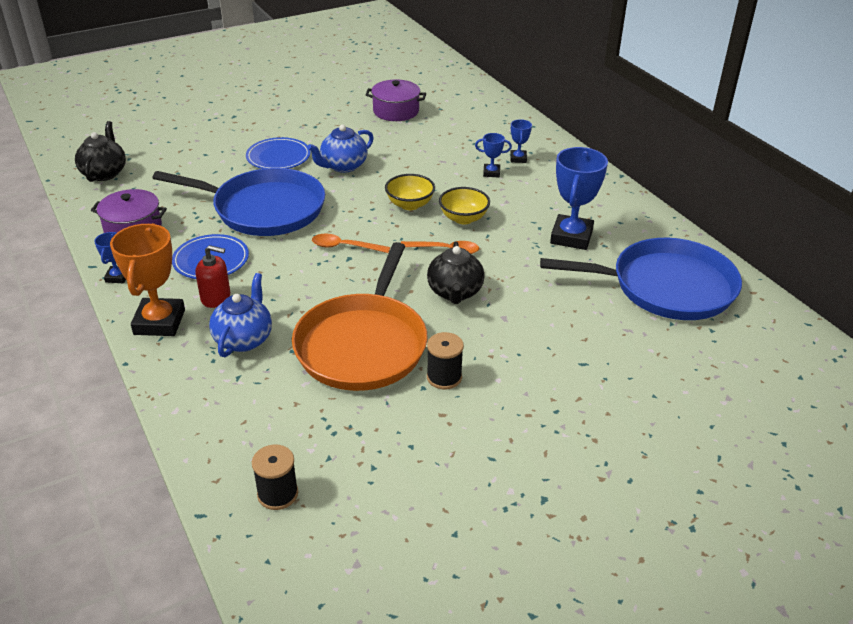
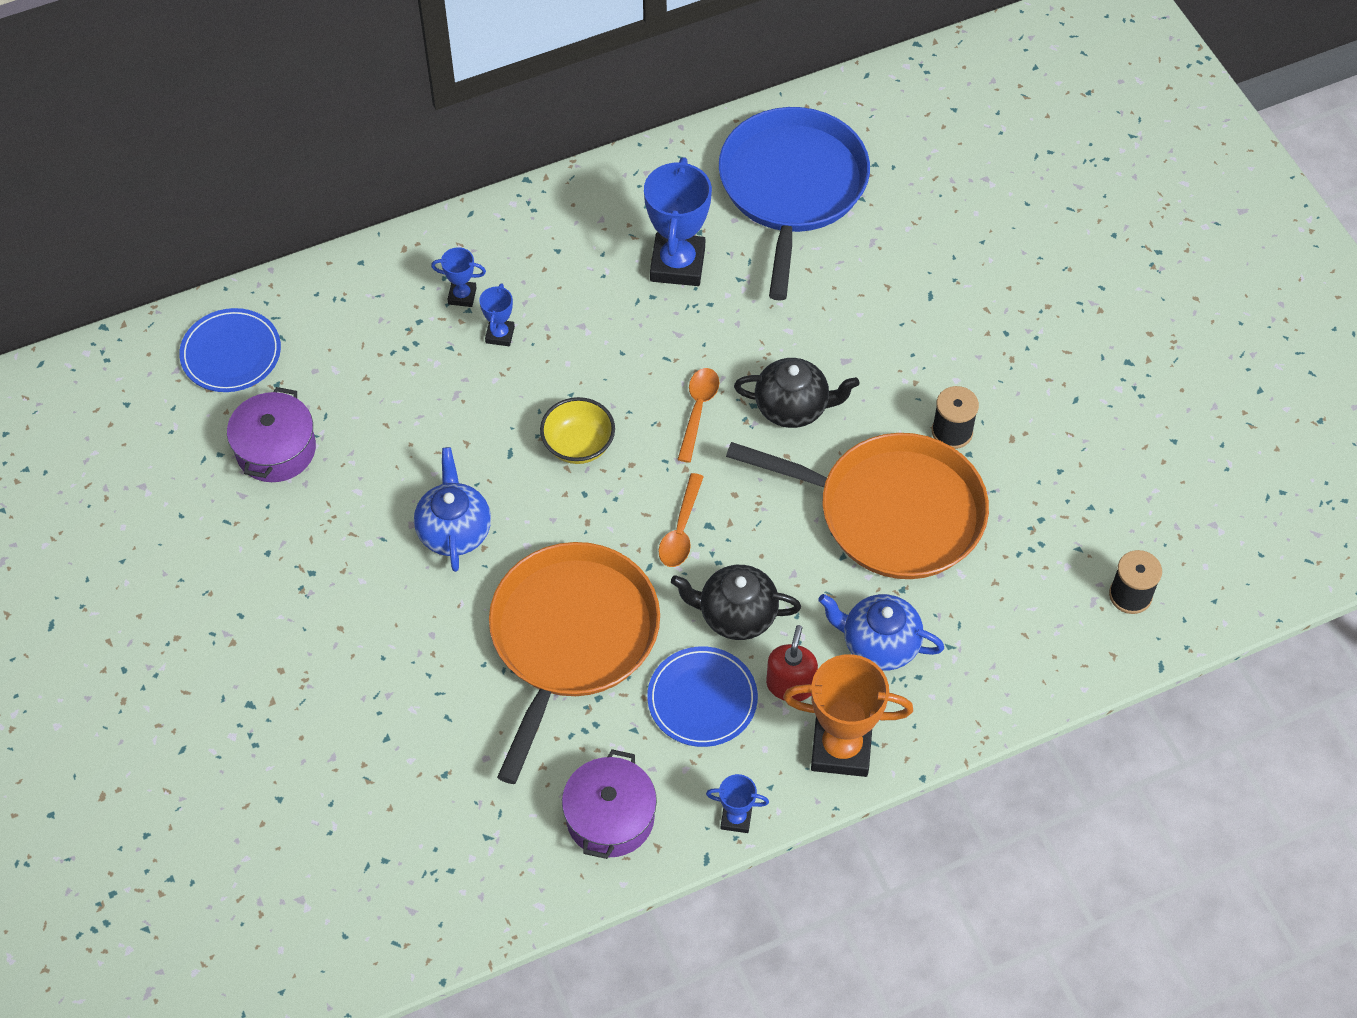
camera: 85 degrees left, 20 degrees up
black teapot [75,121,126,182] -> black teapot moved to [671,565,801,640]
blue pan [153,168,325,236] -> orange pan [489,542,660,784]
blue plate [246,137,311,169] -> blue plate moved to [179,308,281,392]
blue teapot [307,125,374,173] -> blue teapot turned 150 degrees counterclockwise [414,447,491,572]
yellow bowl [439,187,490,224] -> none
blue trophy [550,147,608,250] -> blue trophy turned 75 degrees clockwise [644,157,712,286]

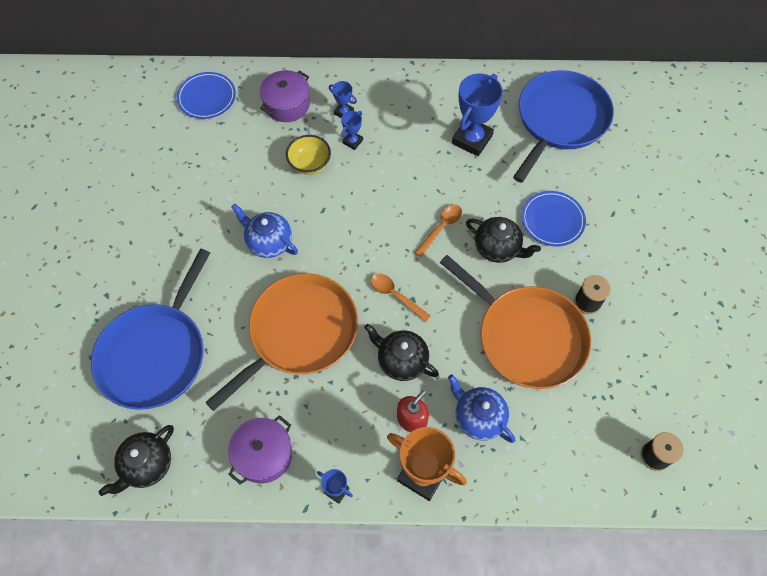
camera: 25 degrees right, 5 degrees up
purple pot [227,387,316,482] -> purple pot moved to [260,70,310,122]
blue teapot [414,447,491,572] -> blue teapot turned 75 degrees counterclockwise [231,204,298,258]
yellow bowl [540,397,615,464] -> yellow bowl moved to [286,135,331,175]
blue plate [647,646,758,747] -> blue plate moved to [521,191,586,246]
orange spoon [658,473,704,567] -> orange spoon turned 90 degrees clockwise [370,273,430,322]
none -> blue pan [91,249,210,410]
none -> black teapot [99,425,174,496]

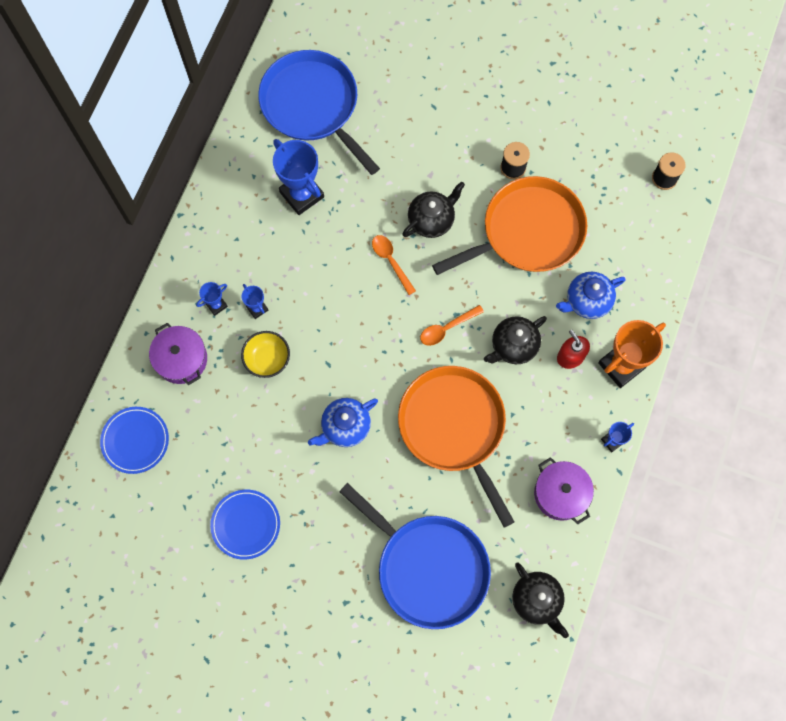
camera: 70 degrees left, 10 degrees up
blue plate [521,191,586,246] -> blue plate moved to [210,490,280,560]

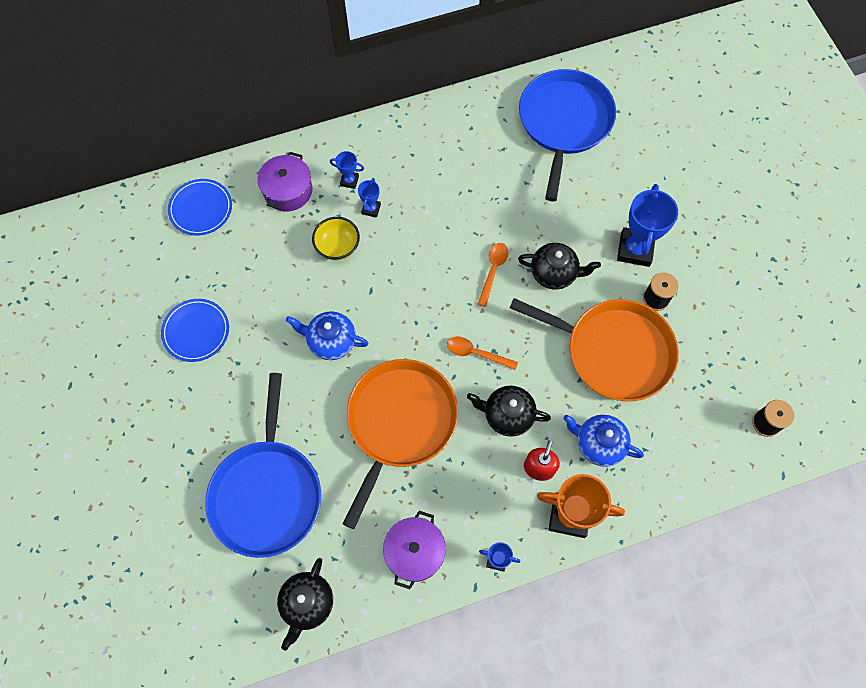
camera: 50 degrees right, 5 degrees down
blue trophy [273,139,324,215] -> blue trophy moved to [617,184,678,267]

